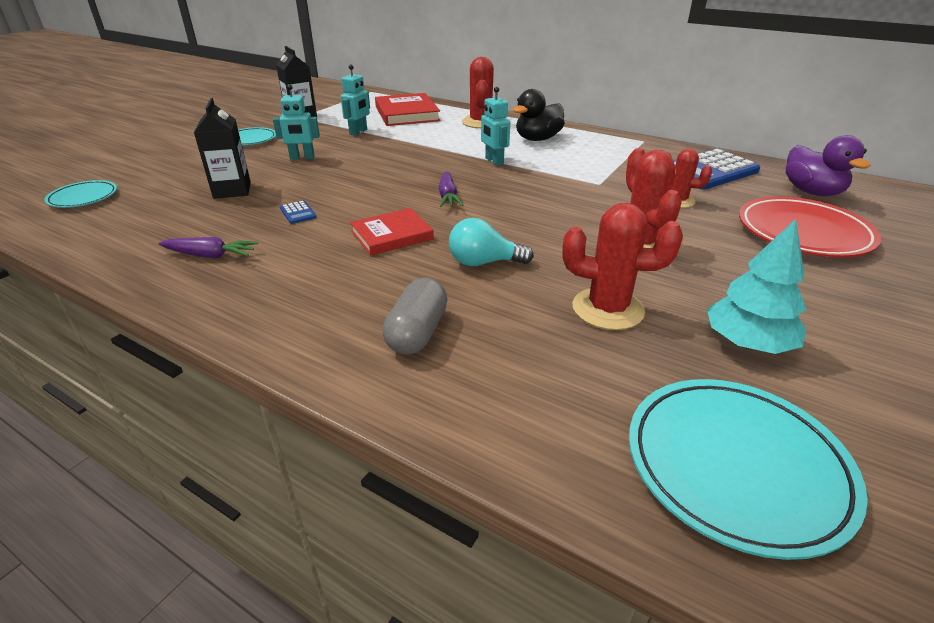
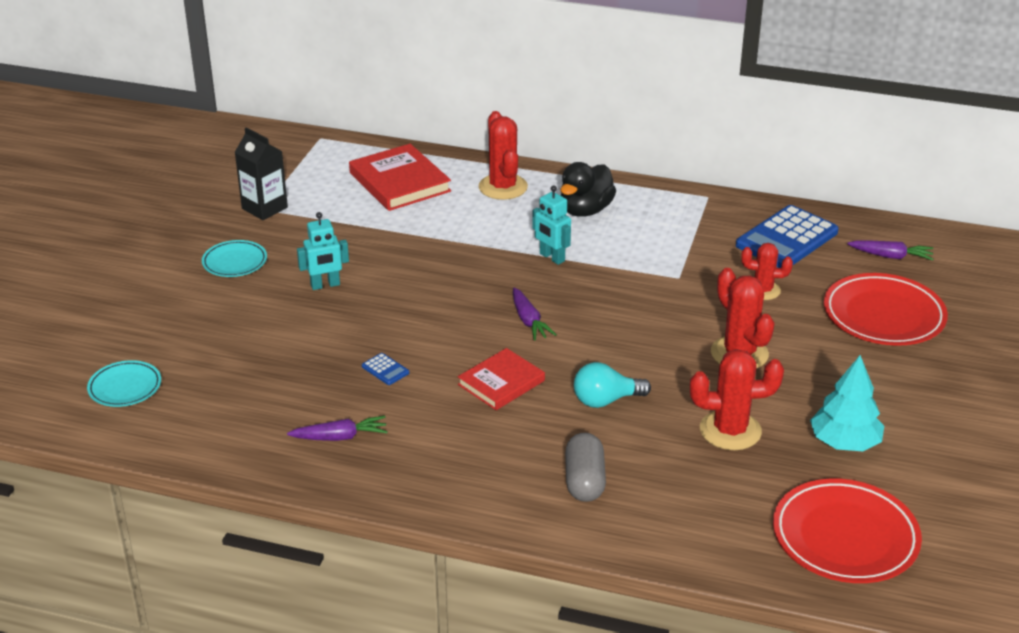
camera: 15 degrees left, 0 degrees up
black carton [194,98,251,199] -> none
turquoise robot [340,64,370,136] -> none
turquoise plate [629,379,868,560] -> red plate [773,479,922,583]
purple duck [786,135,871,196] -> purple carrot [847,240,933,260]

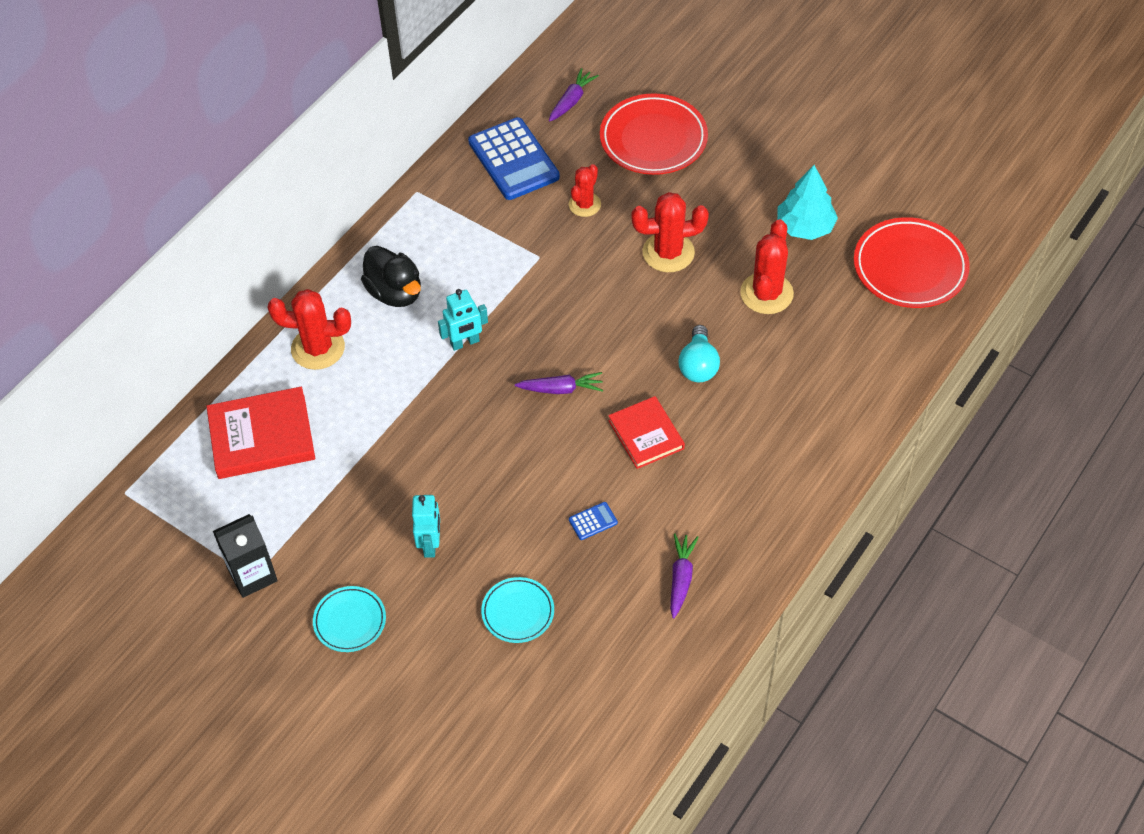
camera: 70 degrees left, 20 degrees up
turquoise plate [87,360,161,407] -> turquoise plate moved to [481,577,554,643]
grey capsule [565,433,606,502] -> none

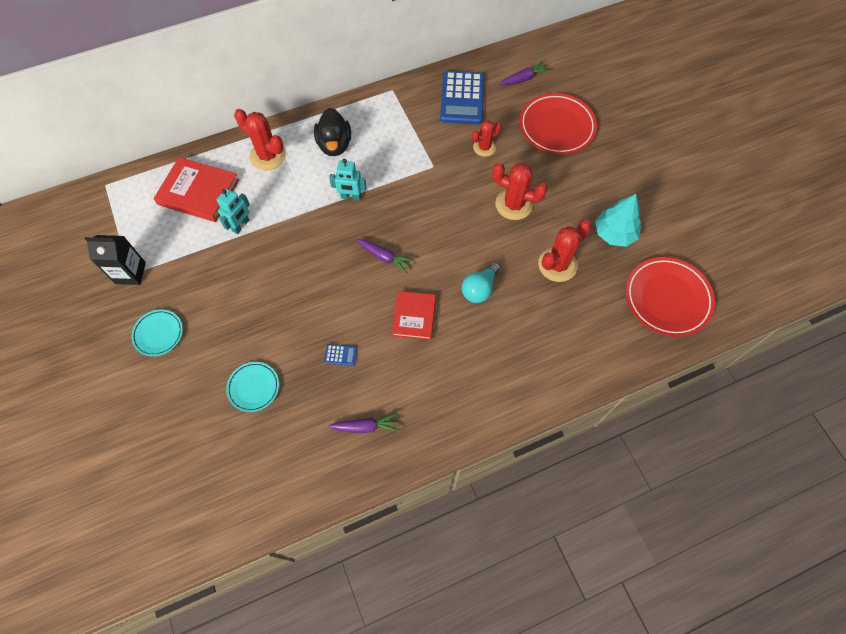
camera: 30 degrees right, 10 degrees up
turquoise robot [412,495,440,558] -> turquoise robot moved to [217,189,250,234]
purple carrot [670,533,699,618] -> purple carrot turned 45 degrees clockwise [328,413,399,433]

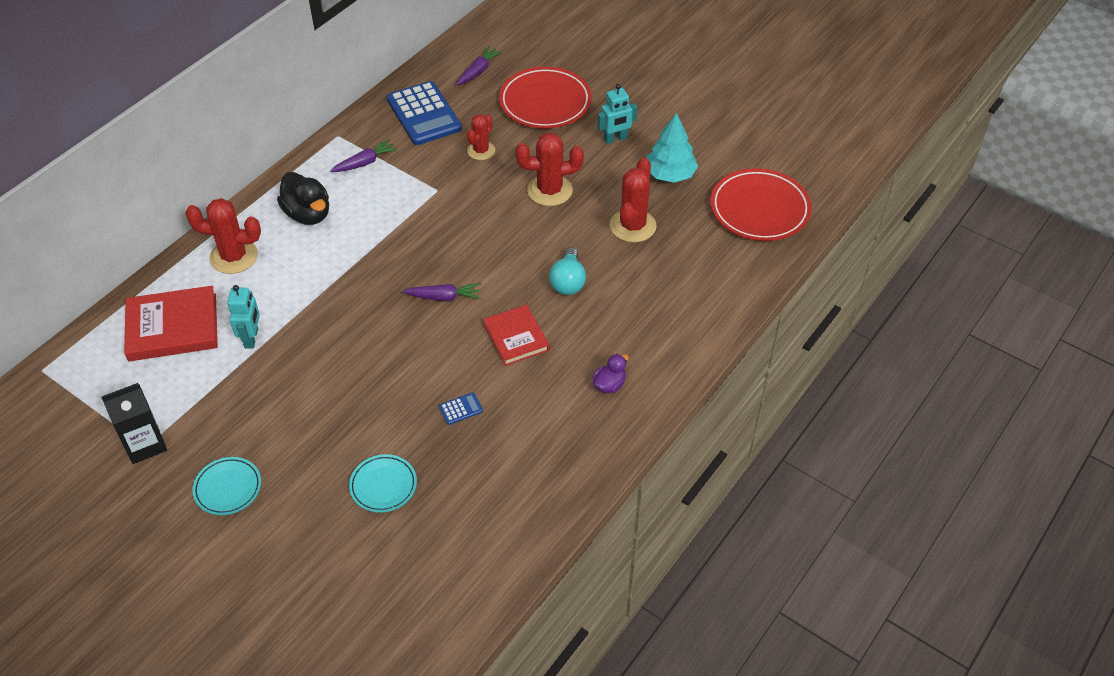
camera: 30 degrees left, 15 degrees down
purple carrot [328,413,399,433] -> purple carrot moved to [330,139,398,172]
turquoise robot [329,159,366,201] -> turquoise robot moved to [598,84,637,144]
none -> purple duck [592,354,629,393]

